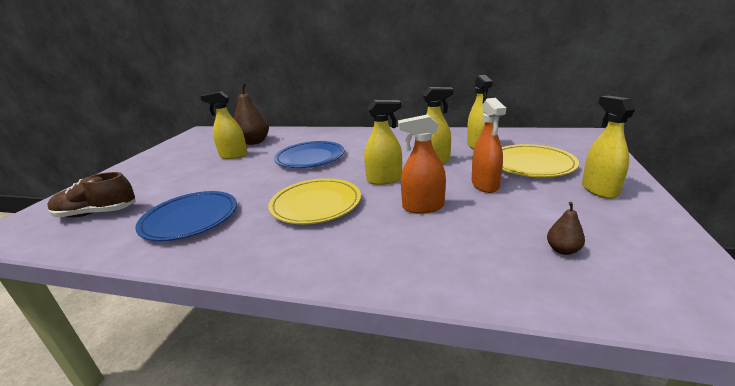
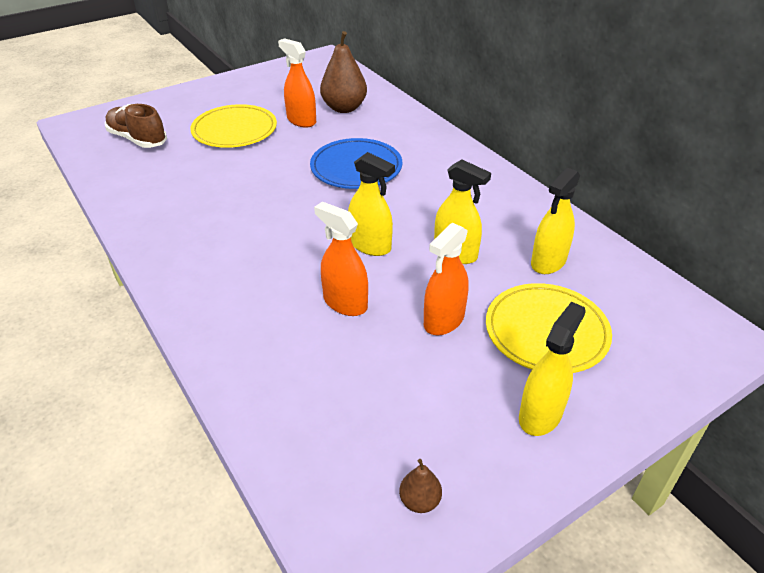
camera: 40 degrees right, 15 degrees up
blue plate [135,191,237,241] -> none
yellow spray bottle [200,91,248,159] -> orange spray bottle [278,38,316,127]
yellow plate [268,178,361,224] -> yellow plate moved to [190,104,277,148]
brown pear [547,202,585,255] -> brown pear moved to [399,459,442,513]

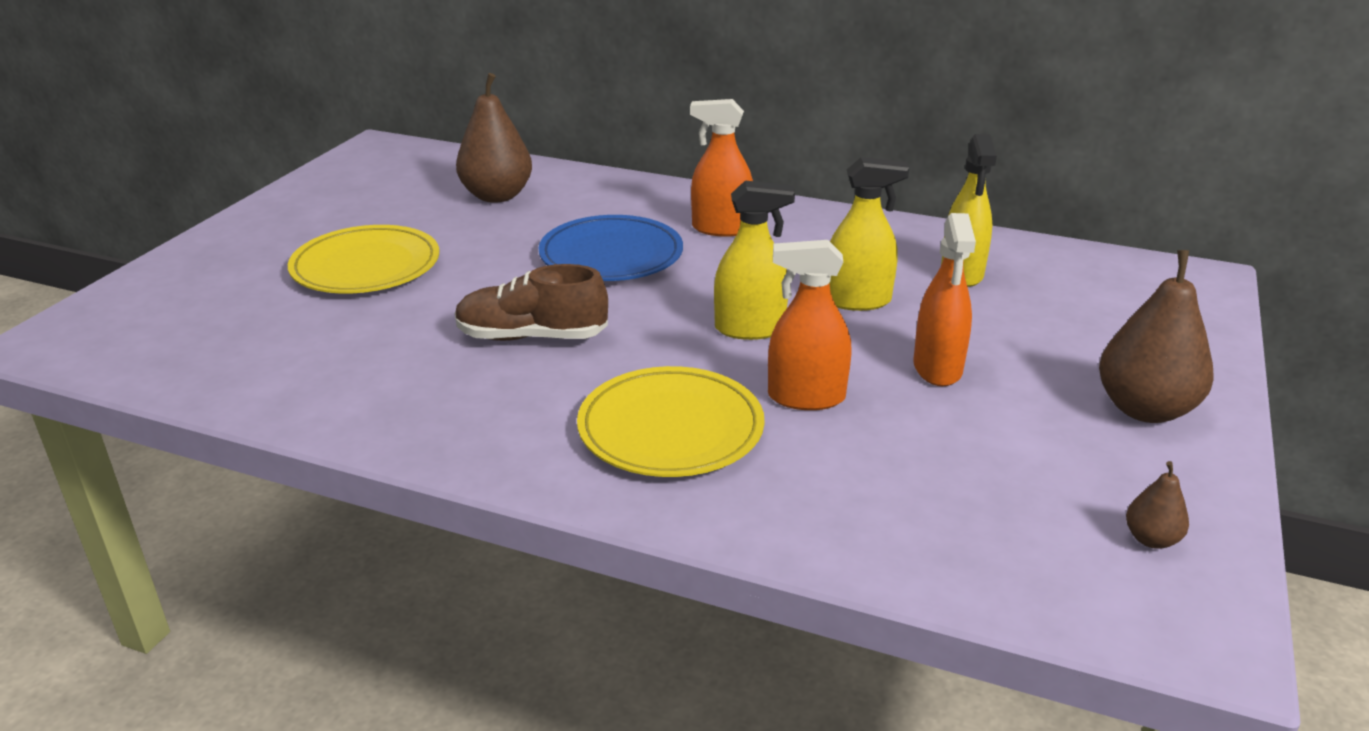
camera: 35 degrees left, 10 degrees down
brown shoe [105,104,167,148] -> brown shoe moved to [455,264,608,341]
orange spray bottle [278,38,316,127] -> orange spray bottle moved to [690,99,753,237]
yellow plate [486,283,612,373] -> yellow plate moved to [577,366,764,477]
yellow spray bottle [519,302,586,436] -> brown pear [1099,250,1214,423]

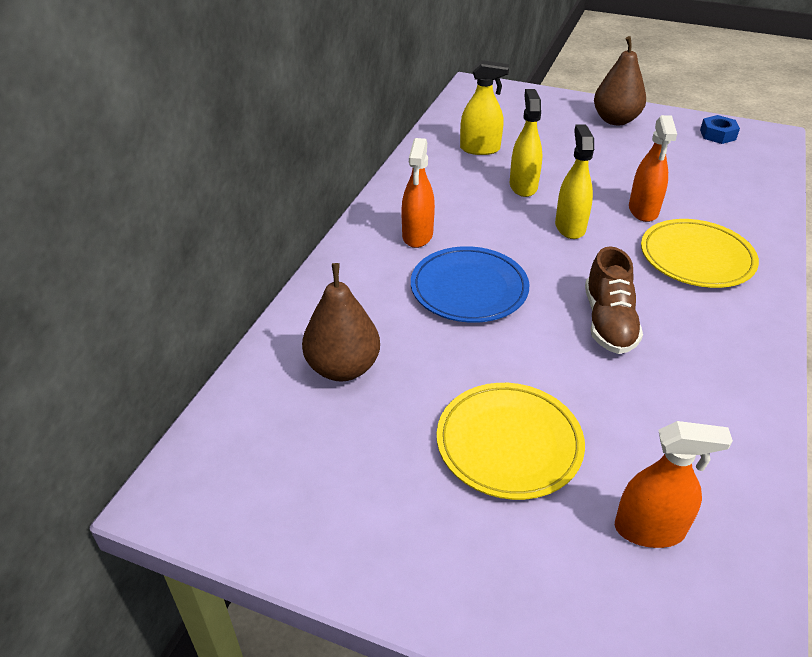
camera: 90 degrees left, 10 degrees up
orange spray bottle [913,213,976,386] -> orange spray bottle moved to [615,421,733,548]
brown pear [1126,461,1189,549] -> blue nut [700,115,740,144]

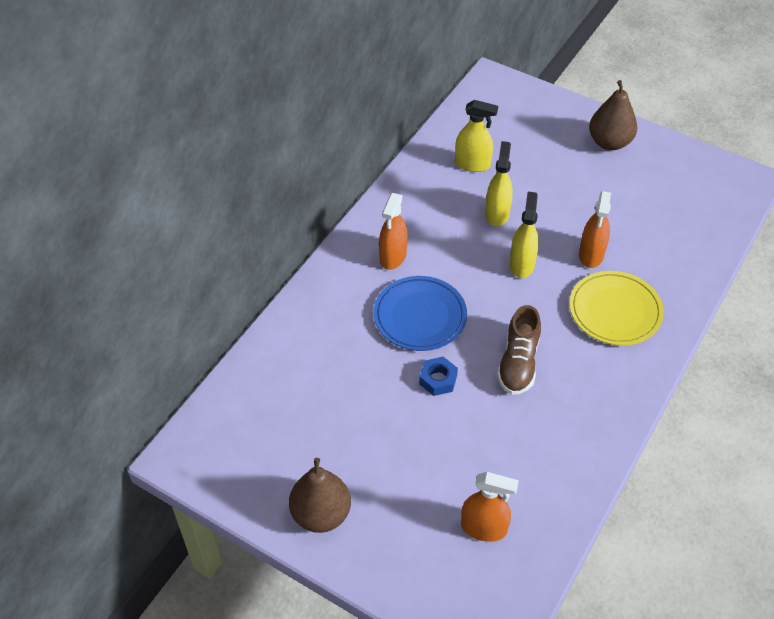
camera: 10 degrees right, 10 degrees up
brown pear [302,263,380,382] -> brown pear moved to [289,458,351,533]
yellow plate [437,383,585,500] -> none
blue nut [700,115,740,144] -> blue nut moved to [419,357,458,396]

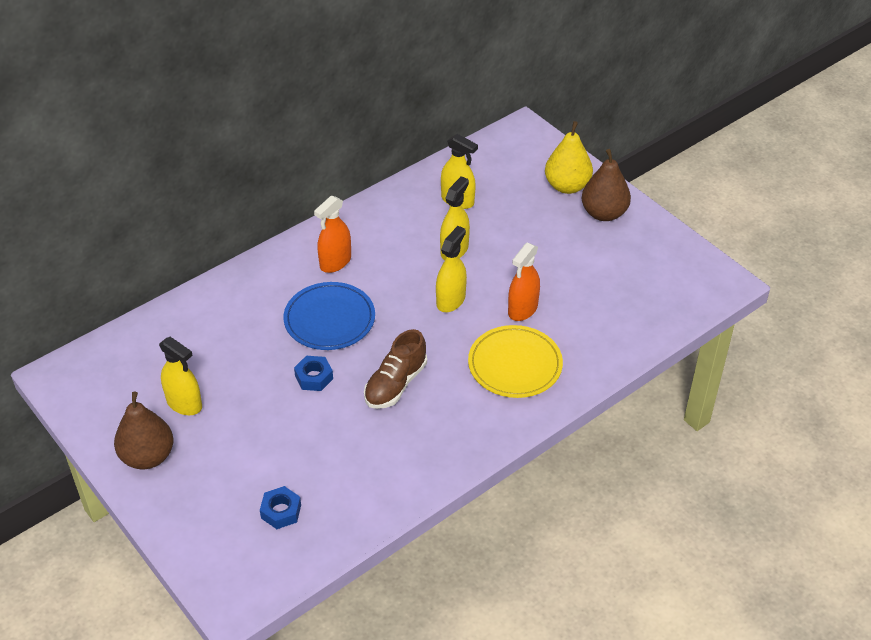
camera: 20 degrees right, 5 degrees down
orange spray bottle [461,472,519,542] -> blue nut [260,486,301,529]
none -> yellow spray bottle [159,337,202,415]
none -> yellow pear [545,121,593,194]

